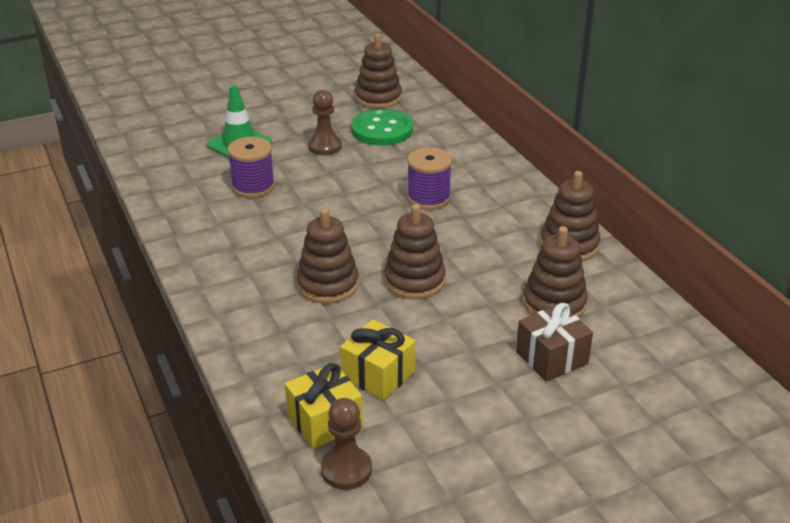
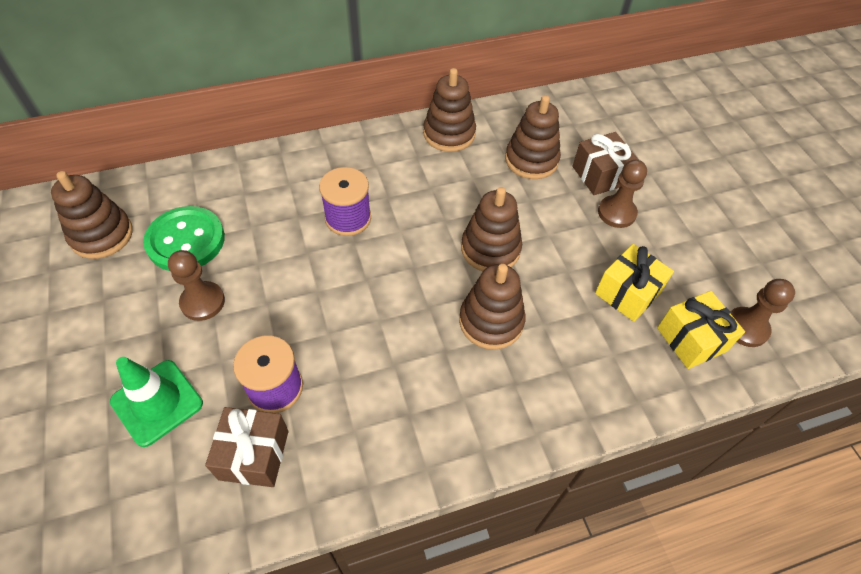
camera: 85 degrees left, 20 degrees up
none -> brown gift [205,407,289,487]
none -> brown pawn [598,160,647,228]

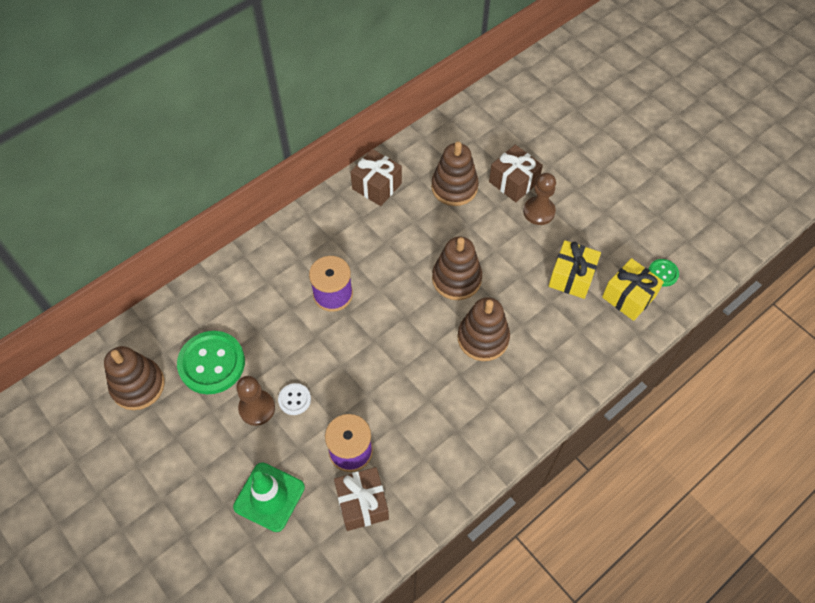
camera: 20 degrees left, 5 degrees up
brown stacking toy [423,68,476,152] -> brown gift [351,149,402,206]
brown pawn [730,279,795,347] -> green button [648,259,679,287]
none -> white button [278,383,311,415]

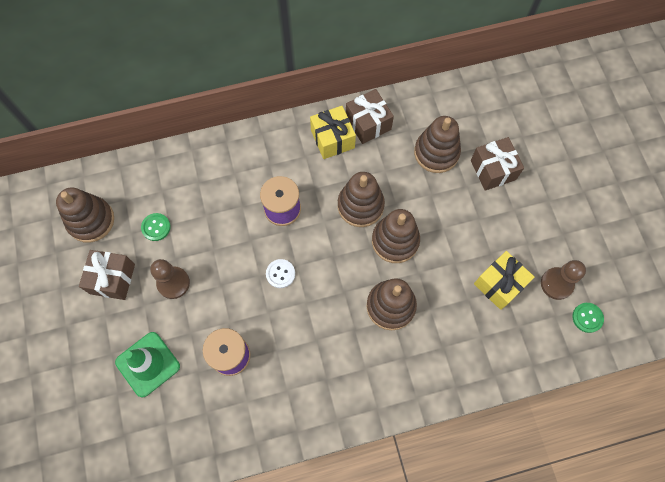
camera: 25 degrees right, 10 degrees up
green button [177,331,245,394] -> green button [141,213,171,241], size x0.48
white button [278,383,311,415] -> white button moved to [266,259,295,288]
brown gift [334,467,389,531] -> brown gift moved to [79,250,135,300]
brown pawn [523,173,556,225] -> brown pawn moved to [541,260,586,300]
yellow gift [602,258,664,321] -> yellow gift moved to [310,106,356,159]
none -> brown stacking toy [338,172,385,227]

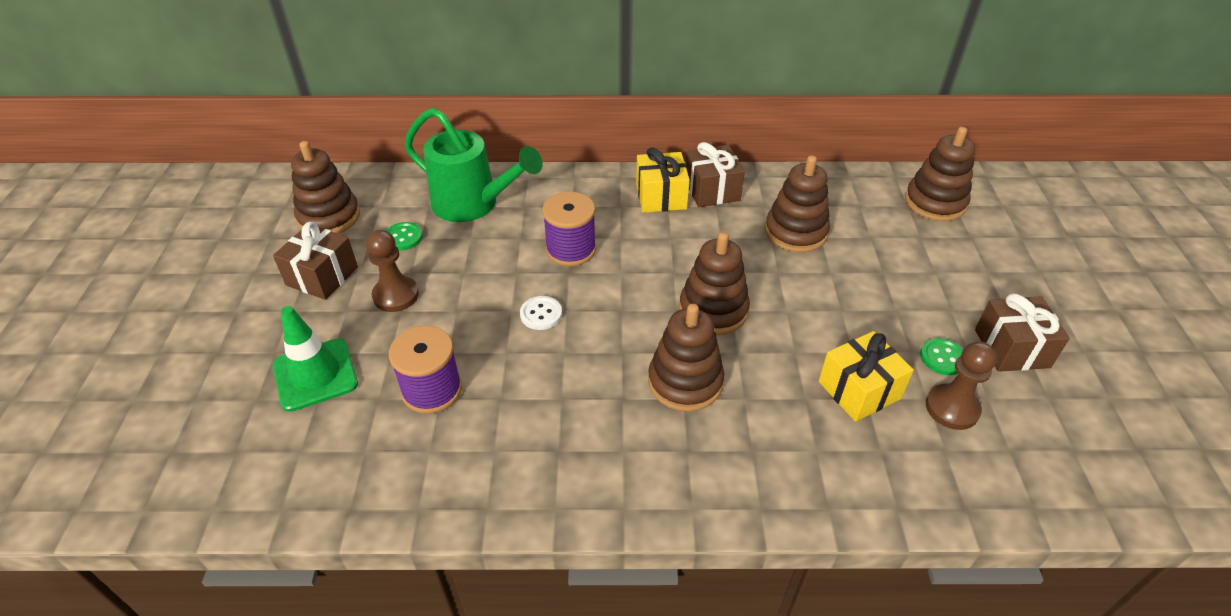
camera: 15 degrees right, 25 degrees down
brown stacking toy [338,172,385,227] -> brown stacking toy moved to [905,127,975,221]
brown gift [471,137,524,191] -> brown gift moved to [975,293,1070,372]
green button [572,303,604,333] -> green button moved to [920,338,963,375]
none -> green watering can [404,108,543,222]

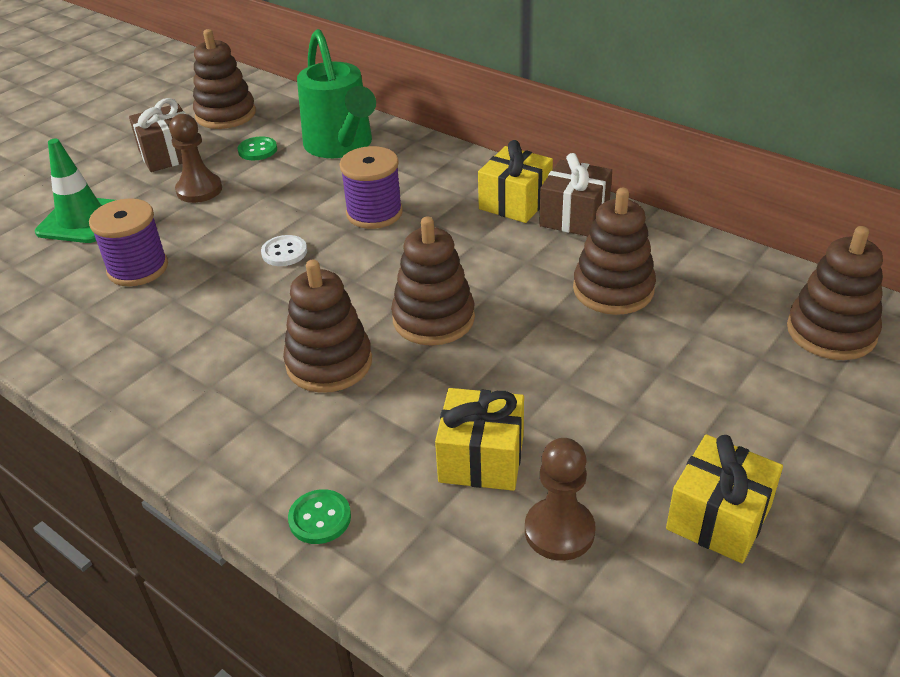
camera: 40 degrees right, 5 degrees down
green button [920,338,963,375] -> green button moved to [288,489,351,544]
brown gift [975,293,1070,372] -> yellow gift [666,434,783,564]

